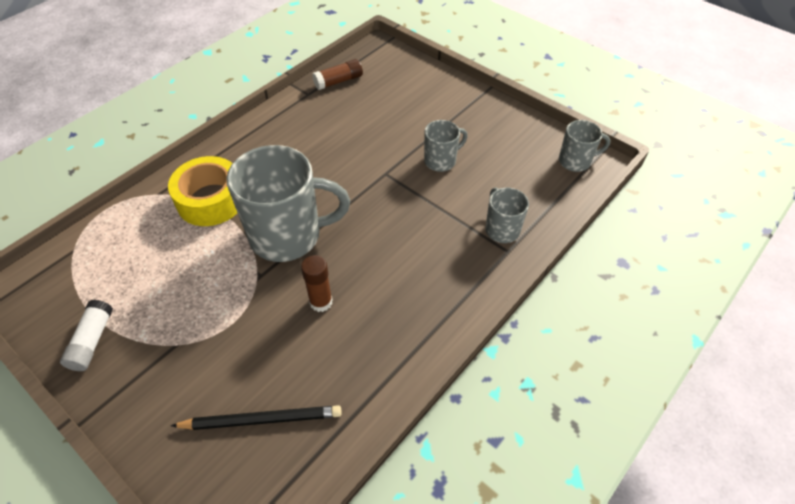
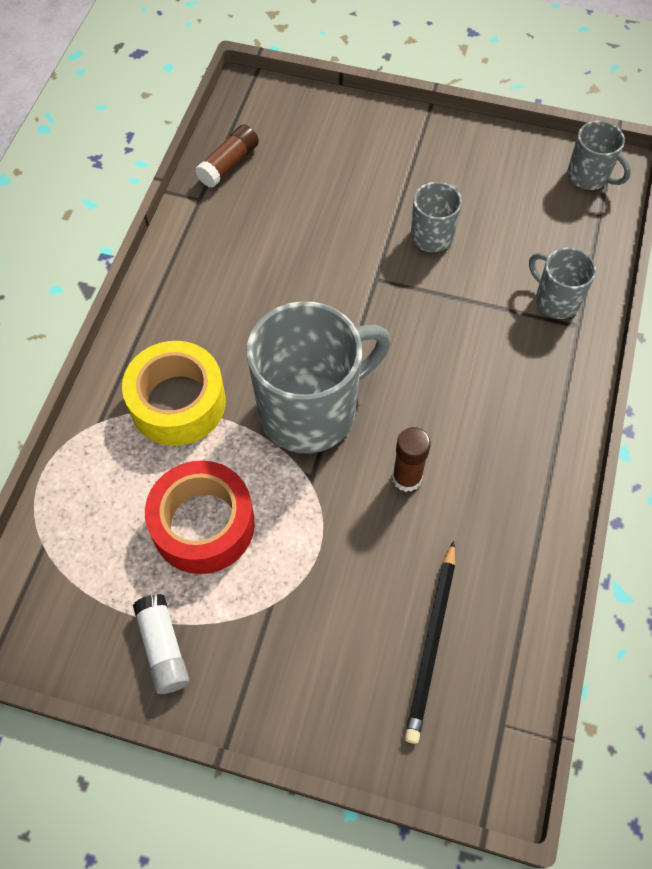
camera: 25 degrees left, 10 degrees up
black pencil [171,405,342,430] -> black pencil turned 135 degrees clockwise [405,541,455,744]
grey mug [559,120,611,172] -> grey mug turned 75 degrees clockwise [567,121,631,190]
none -> red tape [145,460,255,574]

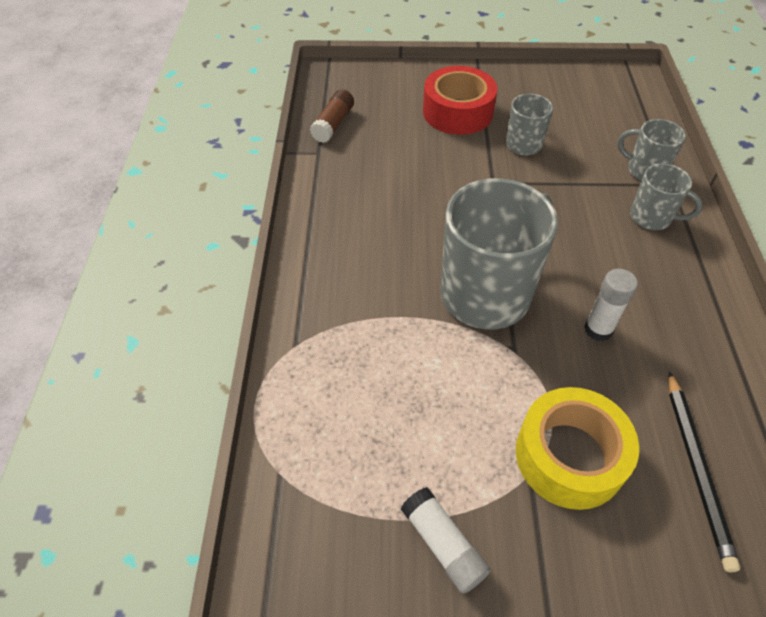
camera: 15 degrees left, 10 degrees down
yellow tape [122,341,226,446] -> yellow tape moved to [516,387,639,510]
red tape [145,460,255,574] -> red tape moved to [423,66,498,135]
brown glue stick [392,427,431,492] -> white glue stick [584,269,638,341]
grey mug [567,121,631,190] -> grey mug moved to [630,164,703,230]

